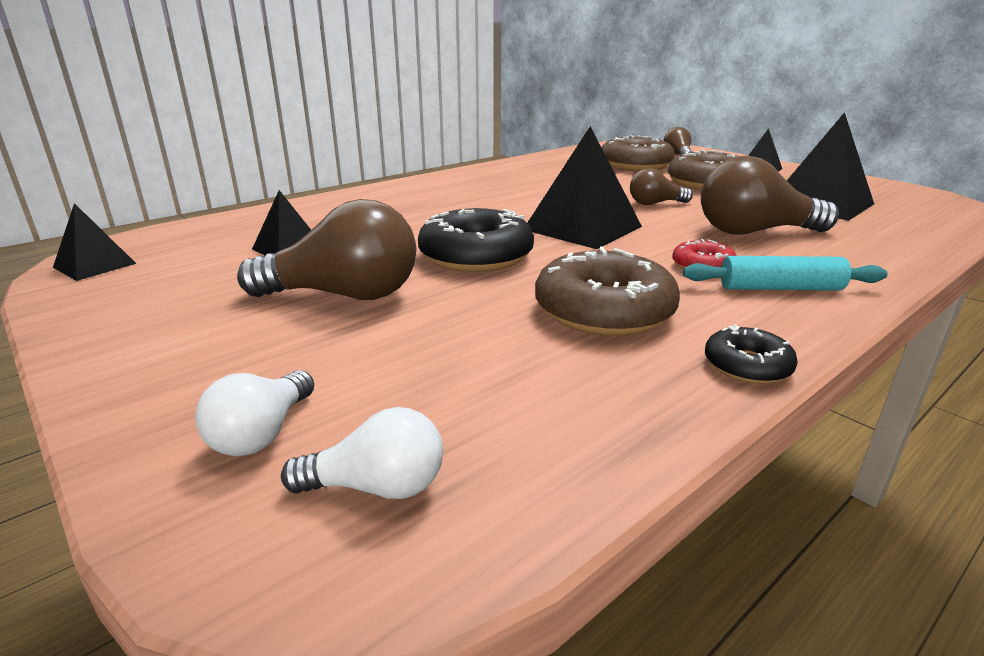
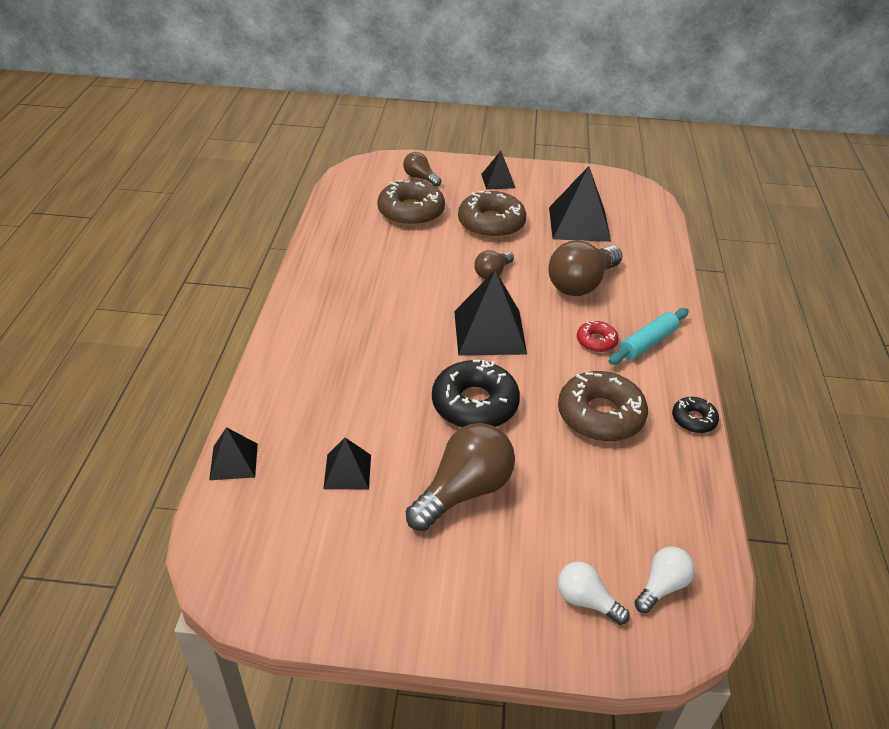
camera: 45 degrees left, 15 degrees up
black pyramid [53,203,136,281] -> black pyramid moved to [209,427,258,480]
white light bulb [195,370,314,456] -> white light bulb turned 150 degrees clockwise [558,562,630,625]

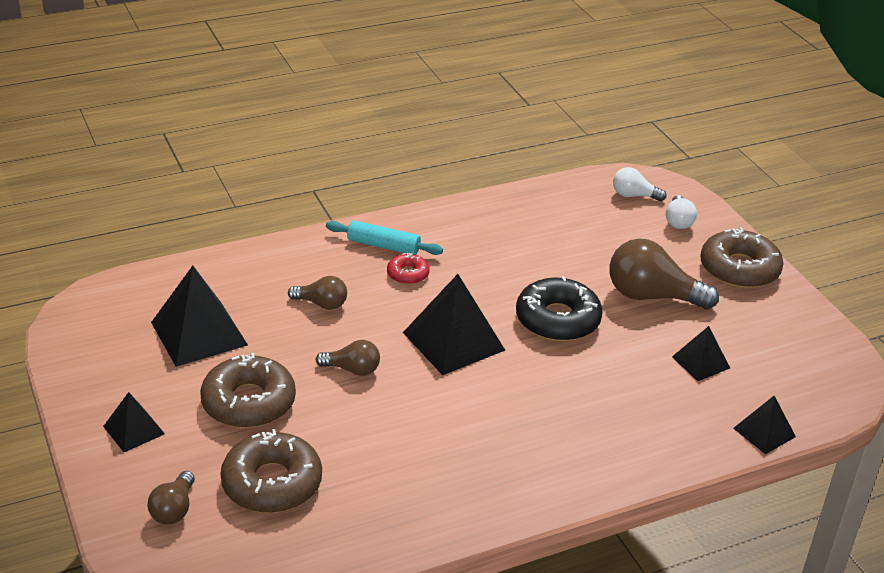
camera: 120 degrees left, 5 degrees down
brown light bulb [548,240,622,296] -> brown light bulb [288,276,347,310], size x0.54
brown donut [558,371,648,442] -> brown donut moved to [700,228,783,289]
black donut [672,397,719,433] -> none

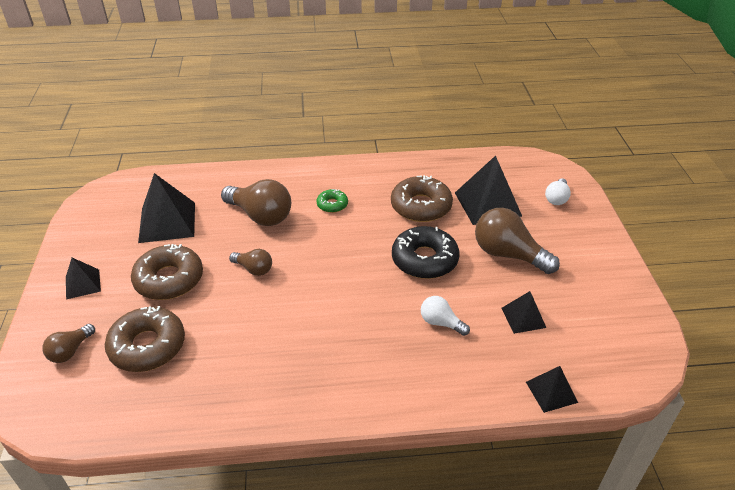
camera: 20 degrees right, 5 degrees up
brown light bulb [288,276,347,310] -> brown light bulb [221,179,291,226], size x1.84
turquoise rolling pin [326,220,443,255] -> none
red donut [387,253,430,285] -> green donut [316,189,348,213]
black pyramid [403,274,505,375] -> black pyramid moved to [455,156,522,225]
white light bulb [613,167,666,201] -> white light bulb moved to [421,296,470,336]
brown donut [700,228,783,289] -> brown donut moved to [391,175,453,222]

